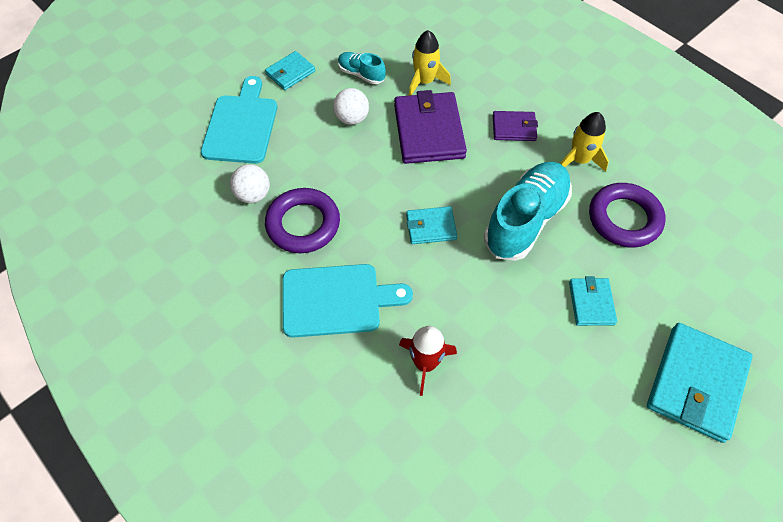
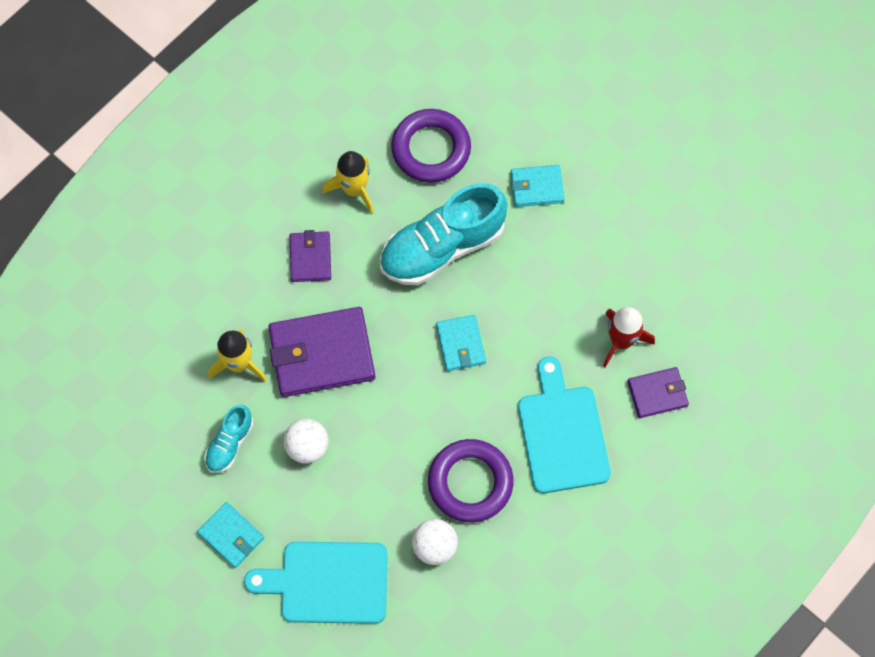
camera: 95 degrees left, 10 degrees up
turquoise shoe [484,162,572,261] -> turquoise shoe turned 60 degrees counterclockwise [380,183,508,286]
turquoise wallet [647,323,753,443] -> none
none -> purple wallet [627,367,689,418]

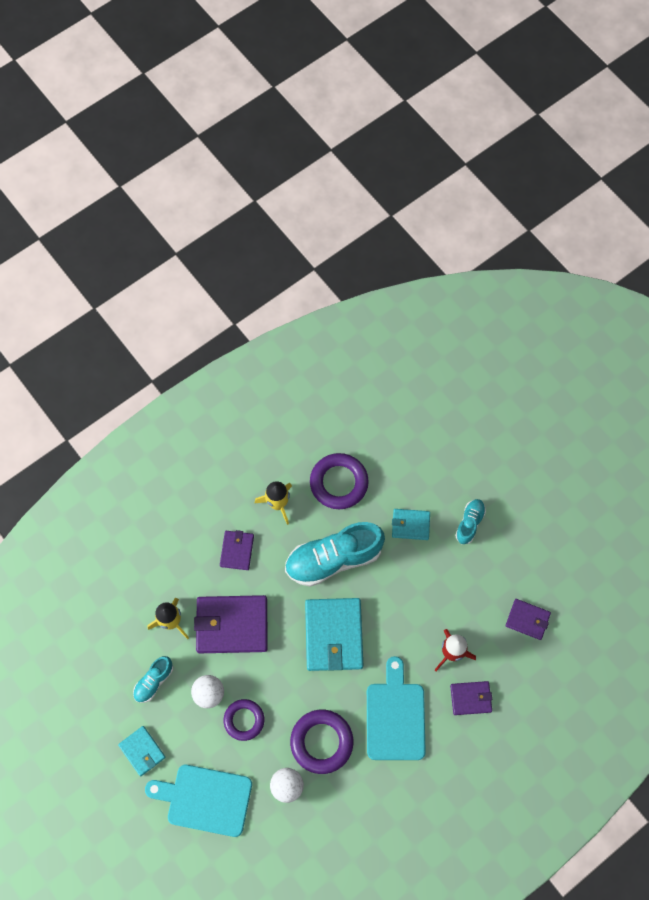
camera: 10 degrees right, 0 degrees up
turquoise wallet [436,315,486,371] -> turquoise wallet [305,598,363,671], size x1.85
none -> purple ring [224,699,264,741]
none -> turquoise shoe [455,499,486,544]
none -> purple wallet [506,599,551,640]

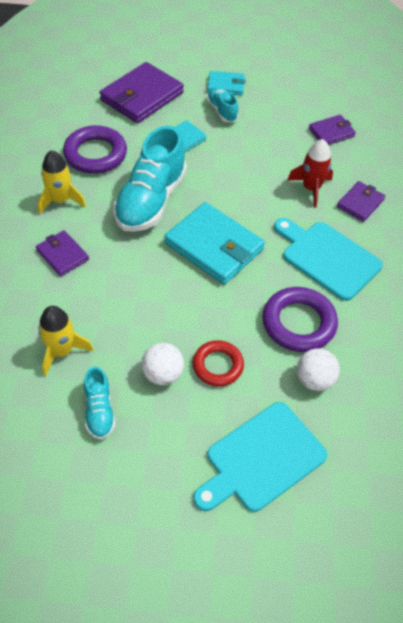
camera: 50 degrees left, 15 degrees down
turquoise wallet [118,726,166,776] -> turquoise wallet moved to [207,71,245,96]
purple wallet [194,595,268,653] -> purple wallet moved to [99,62,184,123]
purple ring [224,699,264,741] -> red ring [193,340,244,386]

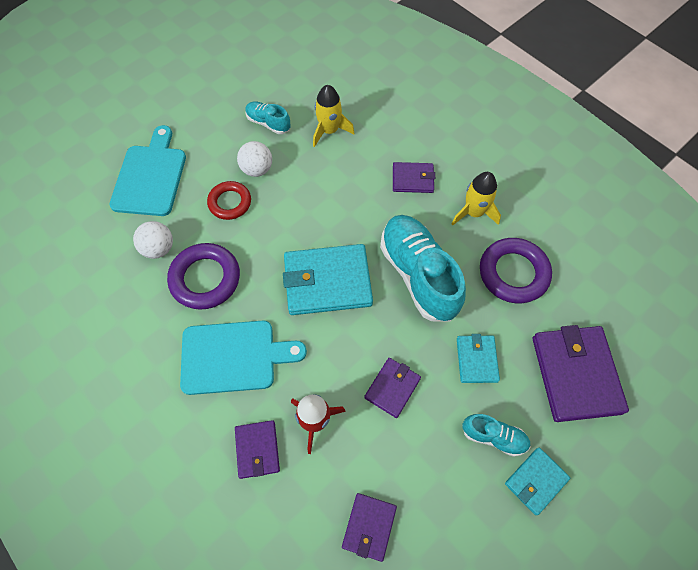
camera: 135 degrees right, 10 degrees up
none -> purple wallet [364,358,421,418]

